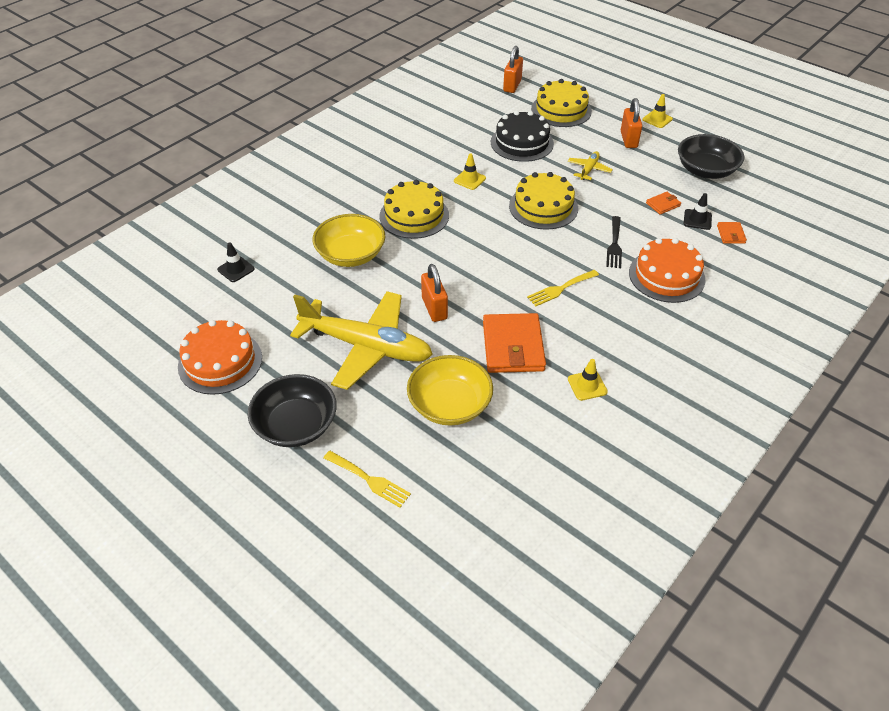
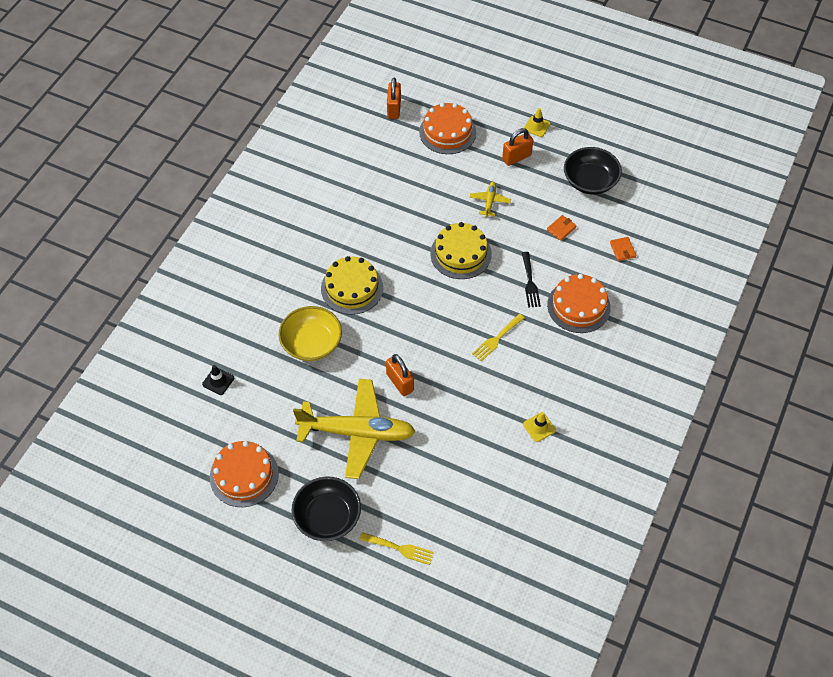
camera: 15 degrees left, 10 degrees up
yellow bowl [407,355,493,426] -> none
yellow traffic cone [454,153,486,190] -> none
orange wallet [483,313,546,373] -> none
black cake [491,110,554,162] -> none
yellow cake [531,79,592,127] -> orange cake [419,103,476,154]
orange padlock [621,98,642,148] -> orange padlock turned 75 degrees clockwise [502,128,533,166]
black traffic cone [684,193,712,230] -> none

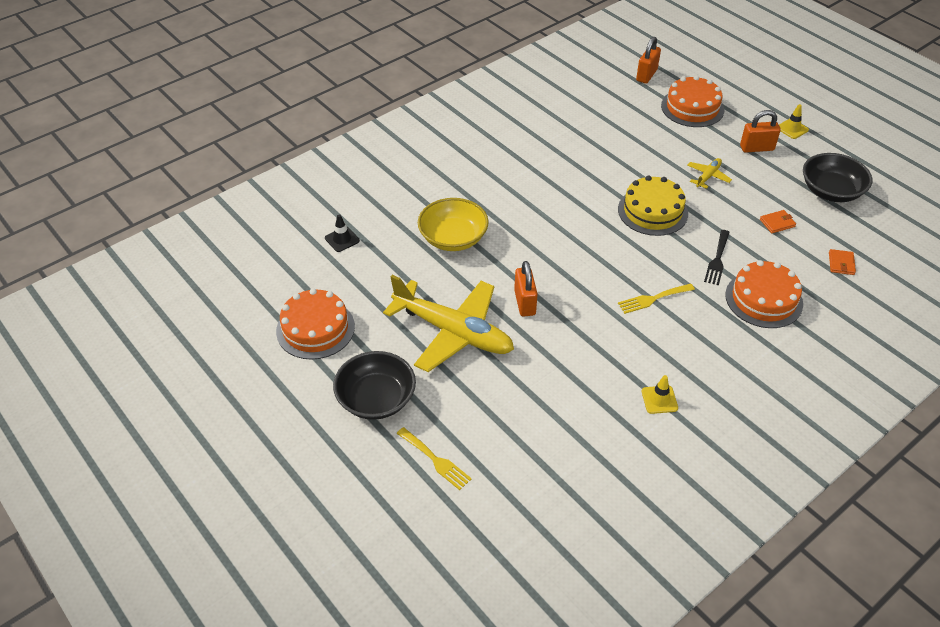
camera: 25 degrees right, 10 degrees down
yellow cake [321,256,383,315] -> none

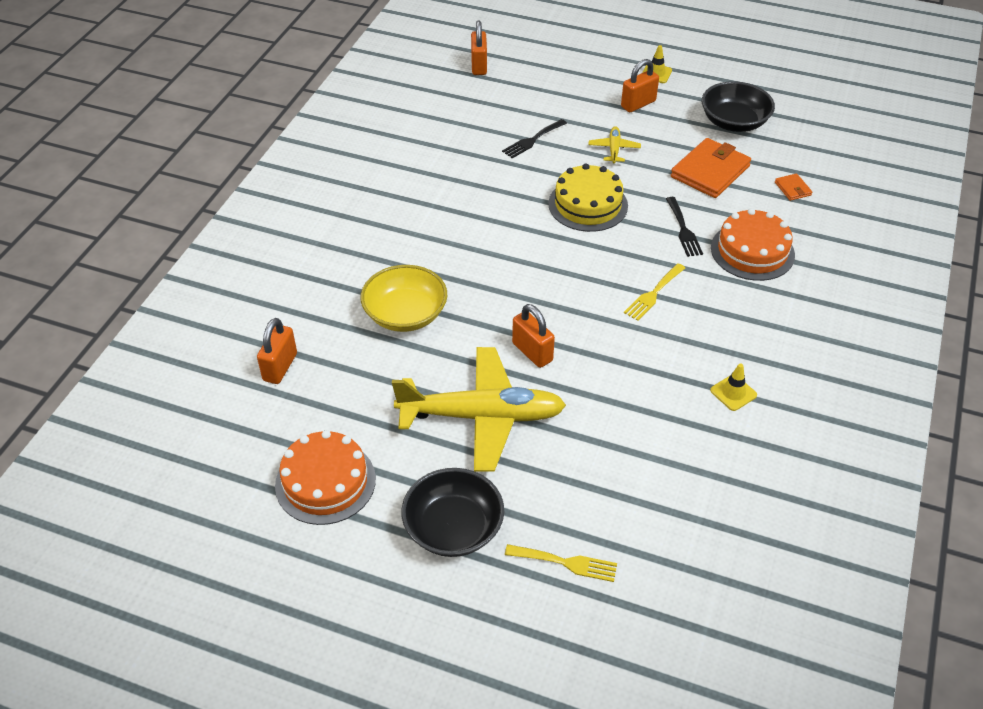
camera: 30 degrees left, 0 degrees up
black traffic cone [325,214,360,252] -> orange padlock [257,318,297,384]
orange cake [661,76,724,127] -> none
orange wallet [760,210,796,233] -> orange wallet [671,138,751,198], size x2.17
none -> black fork [502,119,567,158]

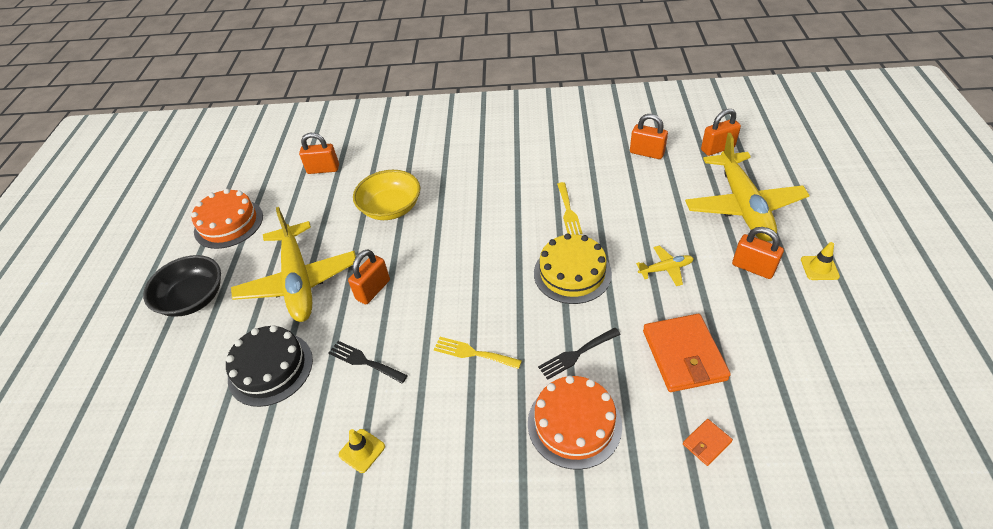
camera: 75 degrees right, 0 degrees up
black fork [502,119,567,158] -> black fork moved to [328,341,408,383]
yellow fork [505,544,617,582] -> yellow fork moved to [557,182,582,235]
orange wallet [671,138,751,198] -> orange wallet turned 60 degrees clockwise [643,314,731,392]
black bowl [702,81,775,132] -> none
none -> black cake [226,325,313,407]
none -> orange padlock [630,114,668,159]
none -> yellow plane [685,133,810,242]

